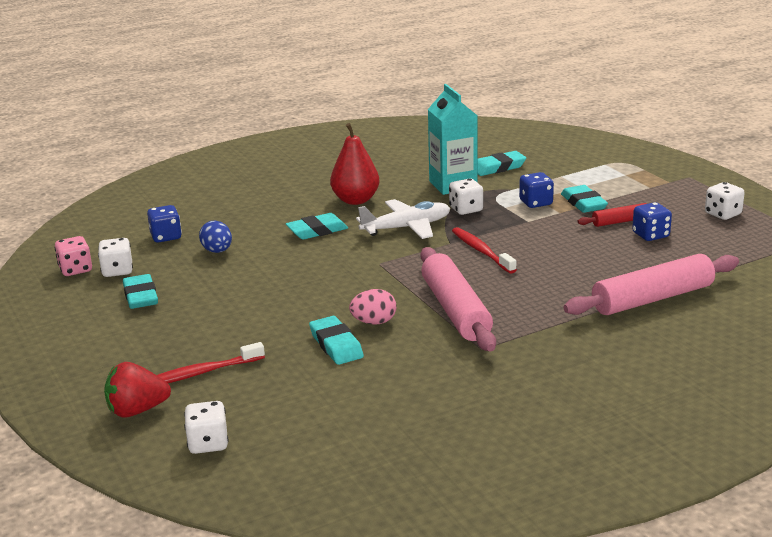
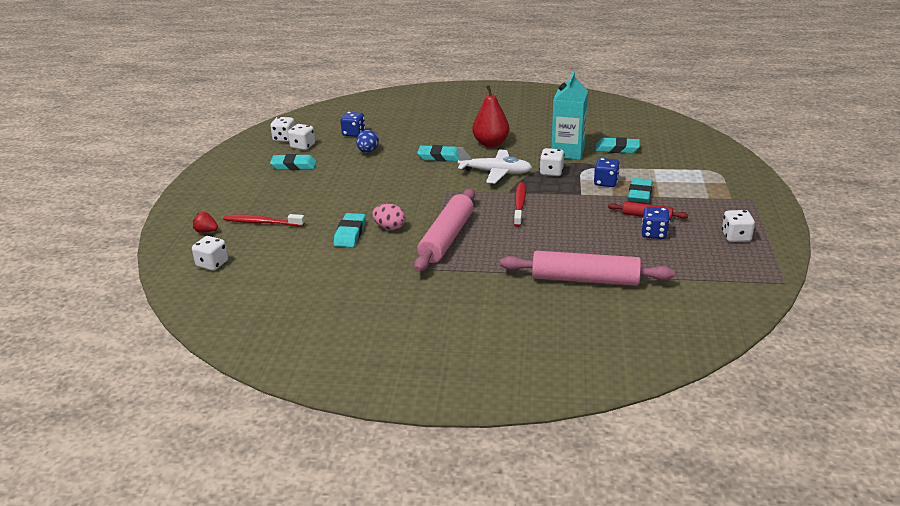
camera: 35 degrees right, 5 degrees up
pink dice [54,236,92,276] -> white dice [270,117,295,142]
red strawberry [104,362,171,418] -> red strawberry [193,212,218,233], size x0.61
turquoise eraser [123,274,158,309] -> turquoise eraser turned 75 degrees clockwise [270,154,317,170]

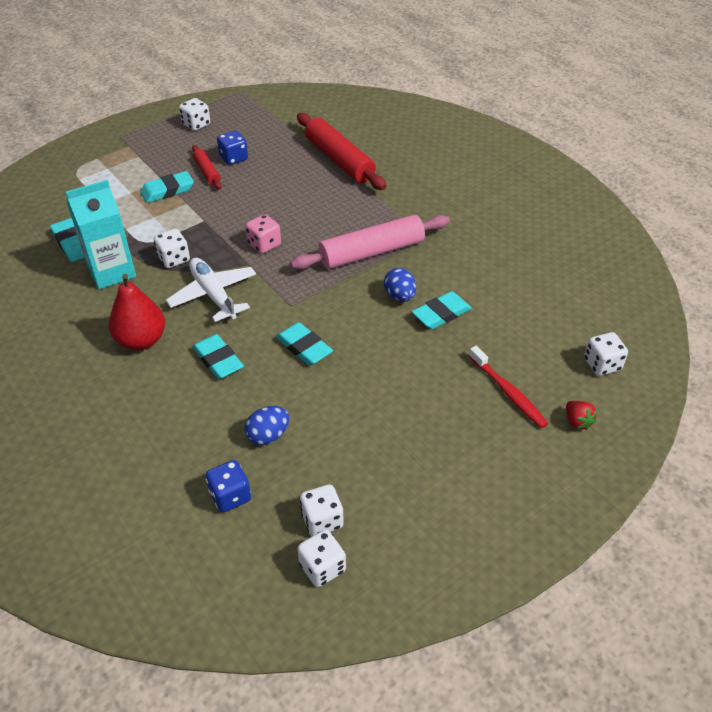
camera: 135 degrees left, 15 degrees up
turquoise eraser [270,154,317,170] -> turquoise eraser moved to [276,322,333,366]
pink egg [372,204,405,230] -> blue egg [384,268,416,302]
pink rolling pin [500,251,675,286] -> red rolling pin [297,113,386,190]
red toothbrush [514,182,526,227] -> pink dice [245,214,281,254]
blue dice [594,158,620,187] -> none

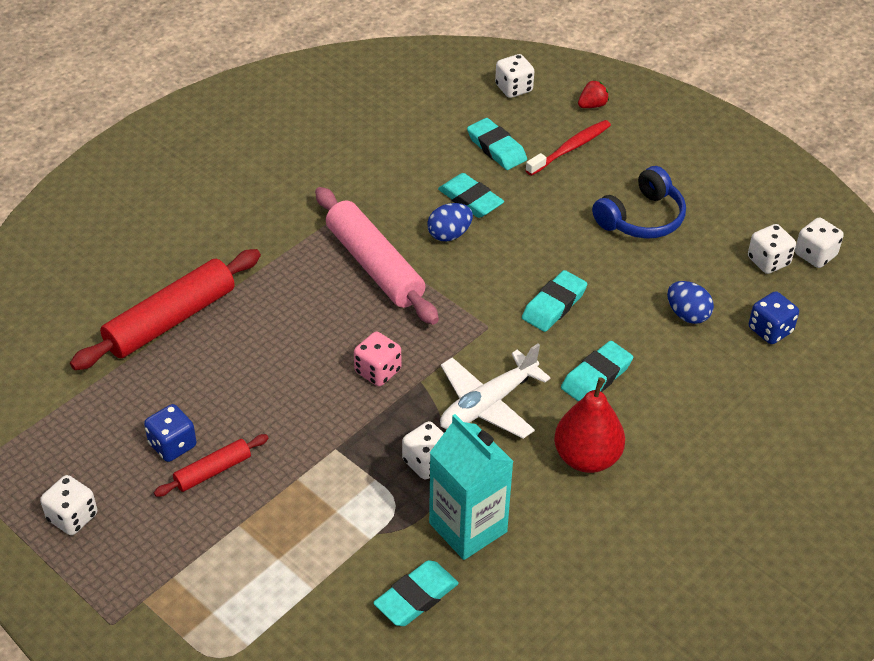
camera: 100 degrees left, 0 degrees up
turquoise eraser [140,171,194,203] -> turquoise eraser moved to [467,118,527,170]
none -> blue headphones [592,166,686,239]

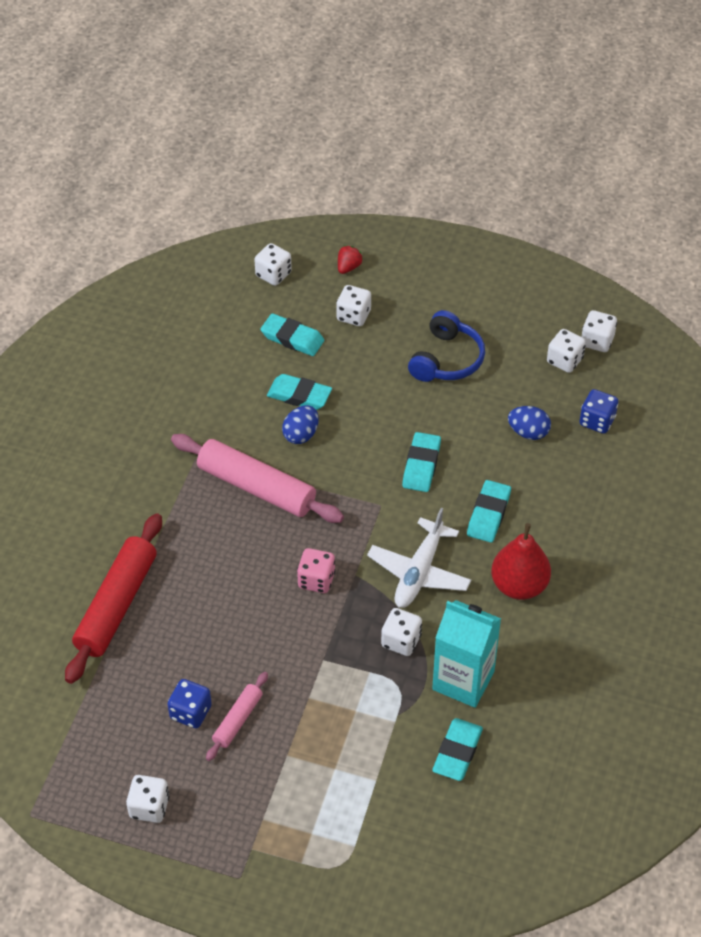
camera: 25 degrees left, 5 degrees up
red rolling pin [154,434,269,497] -> pink rolling pin [206,672,268,761]
red toothbrush [526,120,611,176] -> white dice [336,285,371,326]

